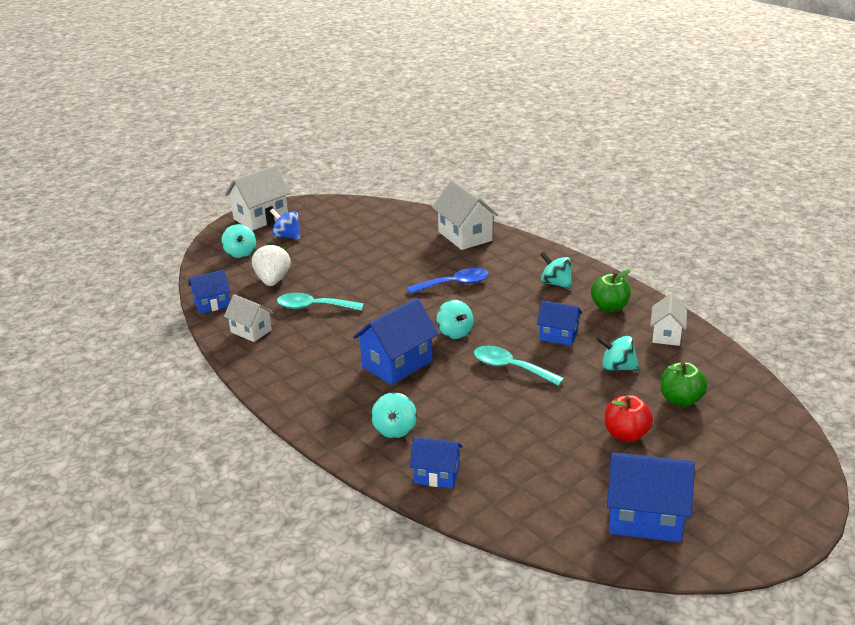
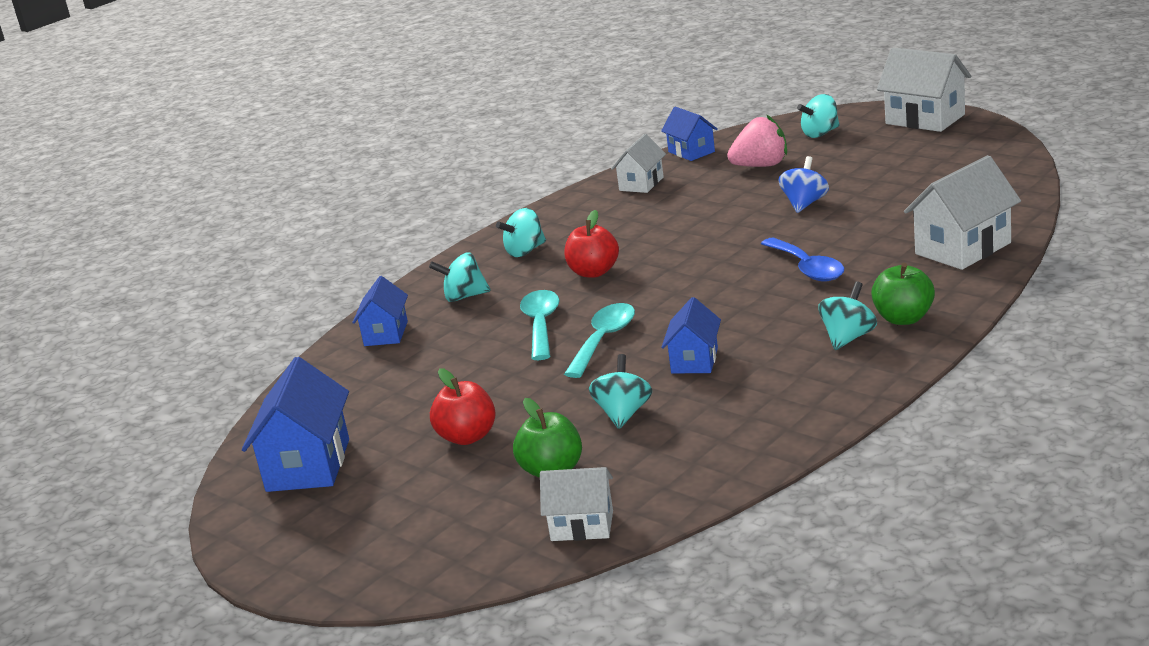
camera: 85 degrees right, 5 degrees down
white strawberry [252,242,291,286] -> pink strawberry [727,115,787,167]
blue spinning top [270,208,300,240] -> blue spinning top moved to [779,156,829,213]
turquoise spoon [277,293,364,311] -> turquoise spoon moved to [520,290,560,360]
blue house [353,298,439,385] -> red apple [565,210,619,278]
turquoise spinning top [437,300,473,339] -> turquoise spinning top moved to [496,208,546,257]
green apple [591,269,631,312] -> green apple moved to [871,263,935,325]
white house [650,293,687,346] -> white house moved to [540,467,613,541]

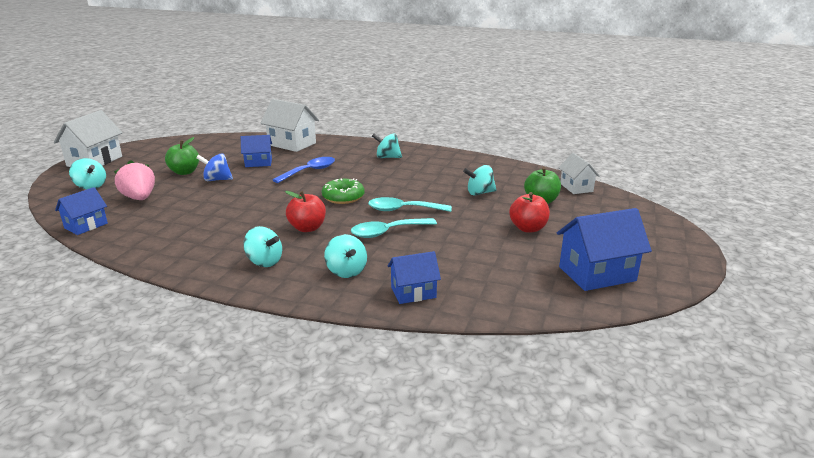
camera: 115 degrees left, 0 degrees up
white house [611,134,666,193] -> none
blue house [661,297,721,374] -> blue house moved to [241,135,272,167]
green apple [871,263,935,325] -> green apple moved to [165,137,199,175]
none -> green donut [322,178,365,204]

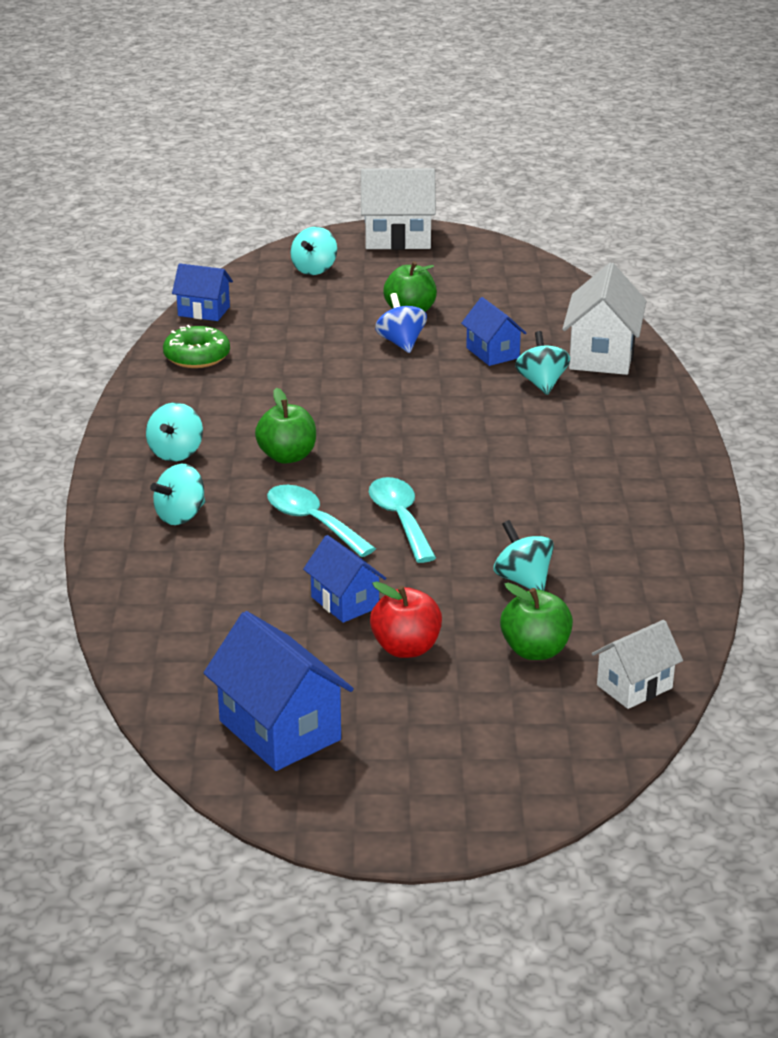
camera: 70 degrees right, 5 degrees up
pink strawberry [114,160,155,200] -> none
blue spoon [272,157,335,183] -> none
red apple [285,191,326,232] -> green apple [255,388,316,463]
green donut [322,178,365,204] -> green donut moved to [163,325,230,368]
turquoise spinning top [372,134,402,158] -> turquoise spinning top moved to [515,331,570,395]
blue house [387,251,441,304] -> blue house moved to [303,535,386,623]

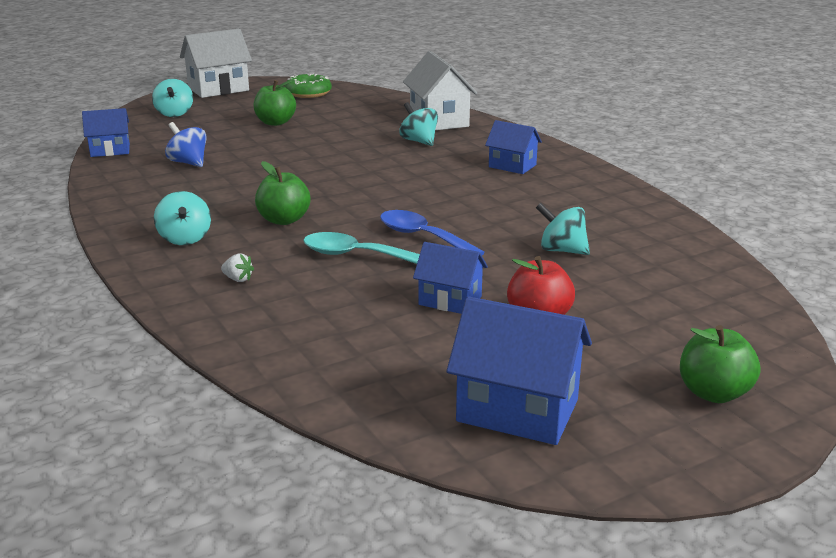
camera: 30 degrees left, 5 degrees down
turquoise spinning top [150,464,205,525] -> white strawberry [221,253,254,282]
green donut [163,325,230,368] -> green donut moved to [285,74,332,98]
turquoise spoon [369,477,436,563] -> blue spoon [380,210,485,255]
blue spinning top [375,293,427,353] -> blue spinning top moved to [165,122,207,167]
blue house [461,297,526,366] -> blue house moved to [485,120,542,174]
green apple [500,583,573,660] -> green apple moved to [680,325,760,403]
white house [592,620,683,709] -> none

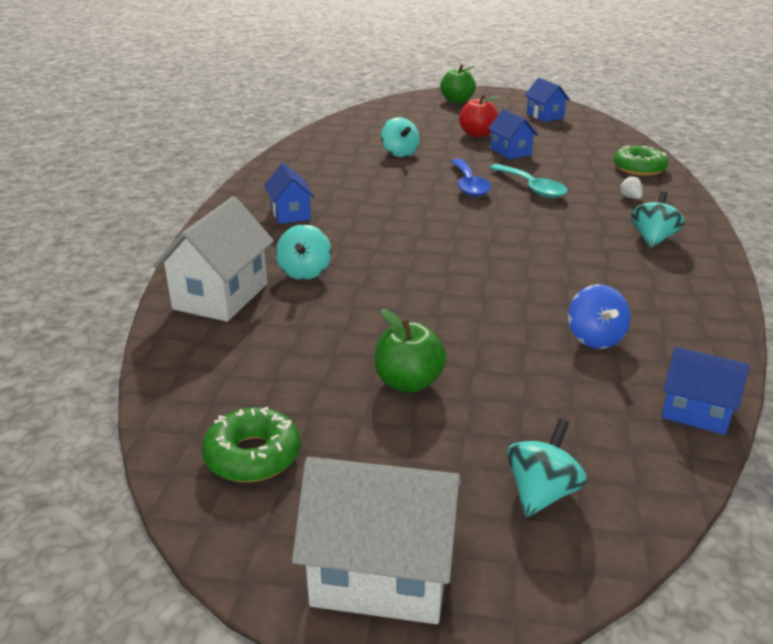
camera: 140 degrees left, 5 degrees up
green apple [255,161,310,225] -> none
blue house [447,297,592,445] -> blue house [524,78,570,122], size x0.61
none -> green donut [613,145,669,176]

